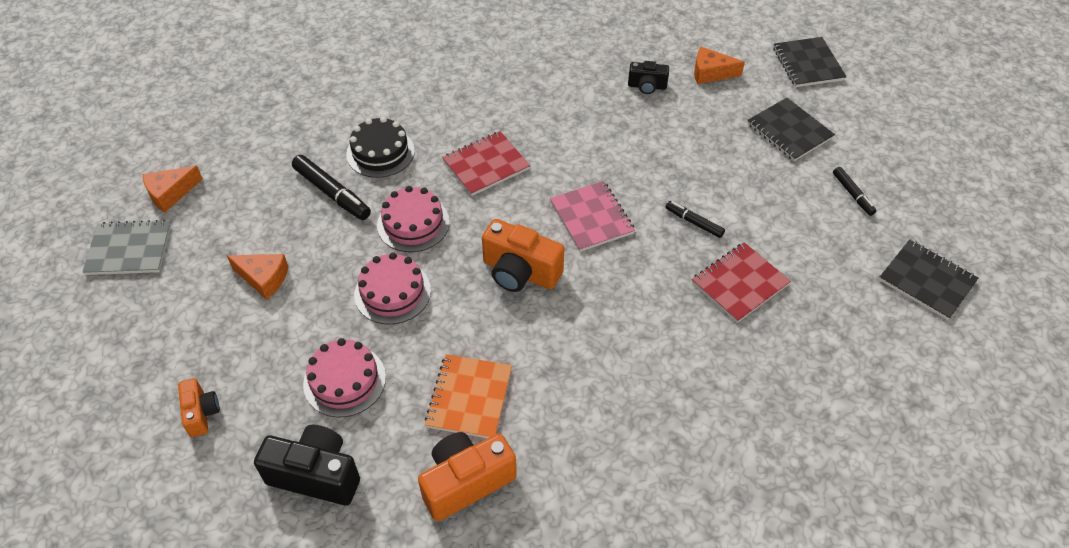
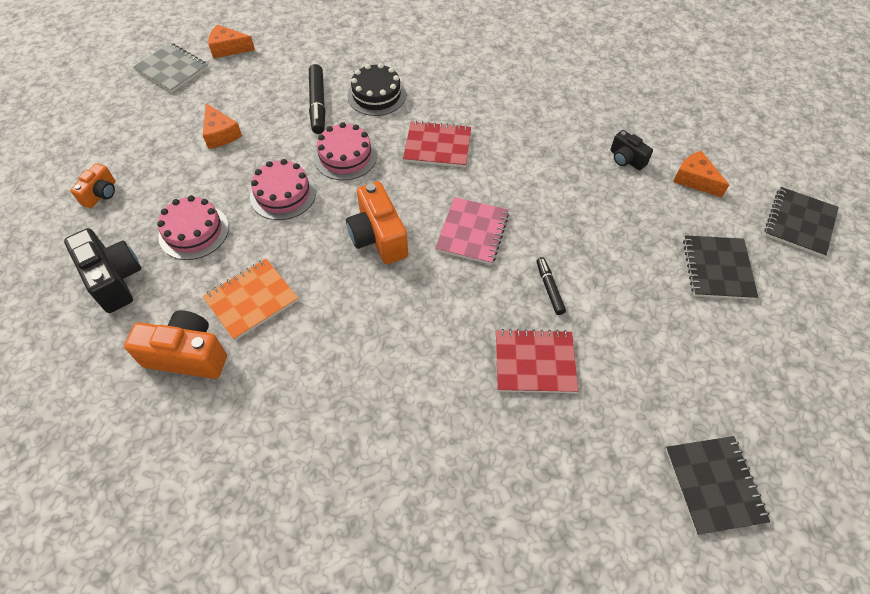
camera: 40 degrees right, 5 degrees up
black marker [833,167,876,216] -> none

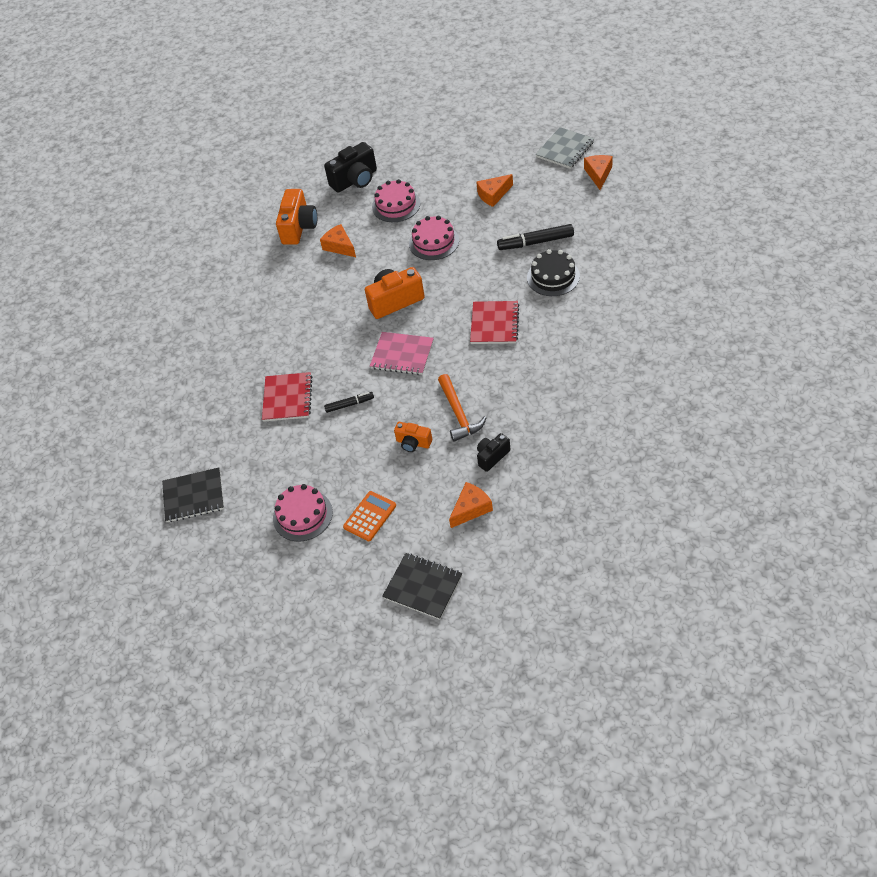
camera: 95 degrees right, 5 degrees down
orange camera [70,163,115,208] -> orange camera moved to [394,422,432,452]
orange notebook [203,259,298,340] -> orange cheese [320,224,356,257]
pink cake [314,122,377,180] -> pink cake moved to [273,484,333,542]
black notebook [683,235,758,300] -> orange calculator [343,491,396,541]
none -> orange hammer [438,374,486,442]

